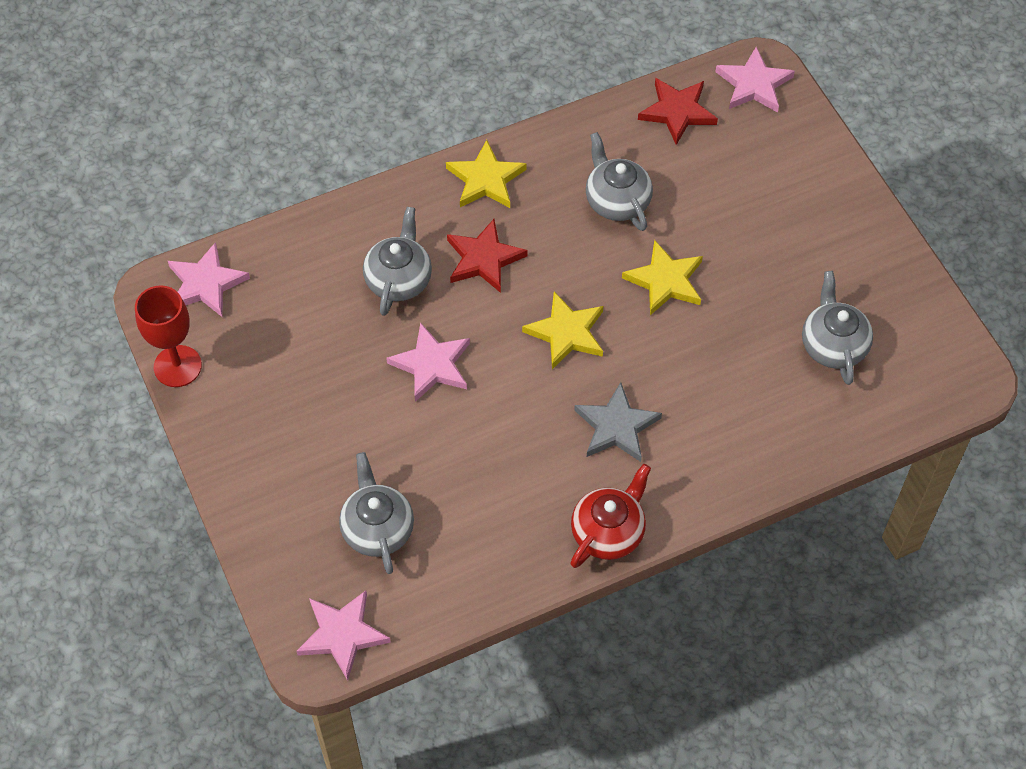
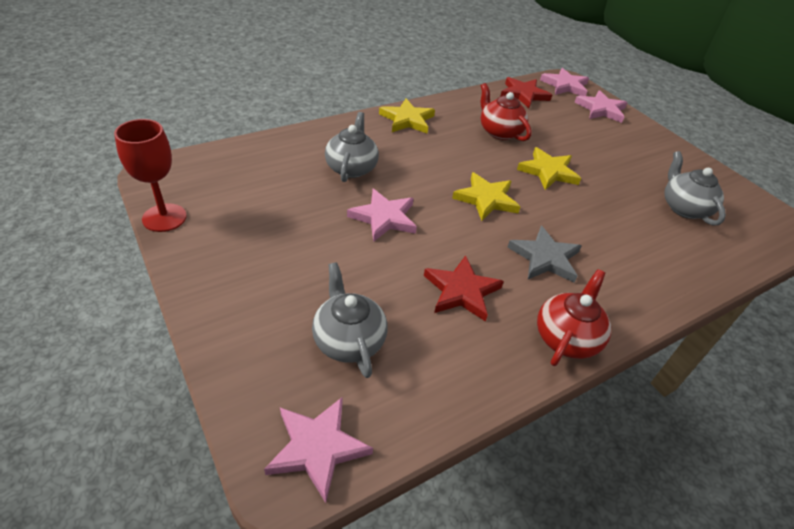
camera: 10 degrees left, 15 degrees down
pink star [168,242,250,317] -> pink star moved to [574,90,628,123]
red star [447,219,528,293] -> red star moved to [424,255,504,322]
grey teapot [586,132,653,231] -> red teapot [481,83,532,141]

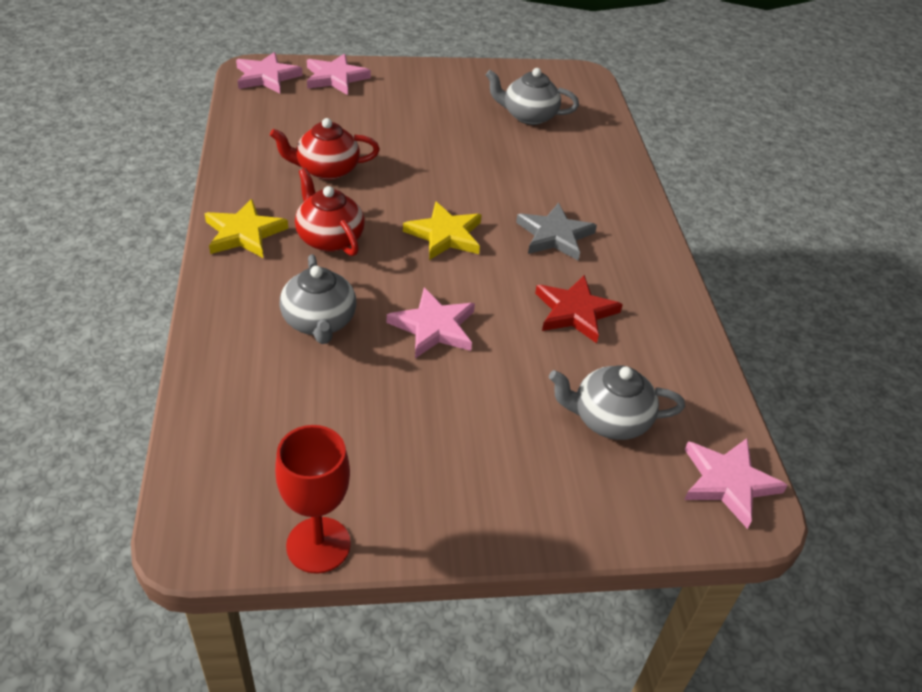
camera: 65 degrees left, 0 degrees up
grey teapot [325,112,379,182] -> grey teapot turned 135 degrees counterclockwise [279,254,356,344]
red star [500,77,552,108] -> none
yellow star [517,147,581,190] -> none
red teapot [537,269,611,366] -> red teapot moved to [295,168,365,256]

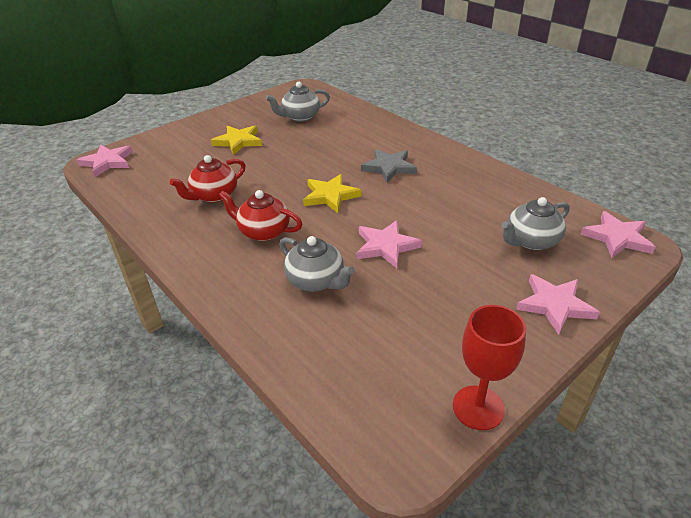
camera: 30 degrees left, 5 degrees down
yellow star [204,199,288,258] -> yellow star moved to [211,126,262,155]
pink star [307,53,371,95] -> pink star moved to [516,274,600,335]
red star [535,275,623,343] -> none

